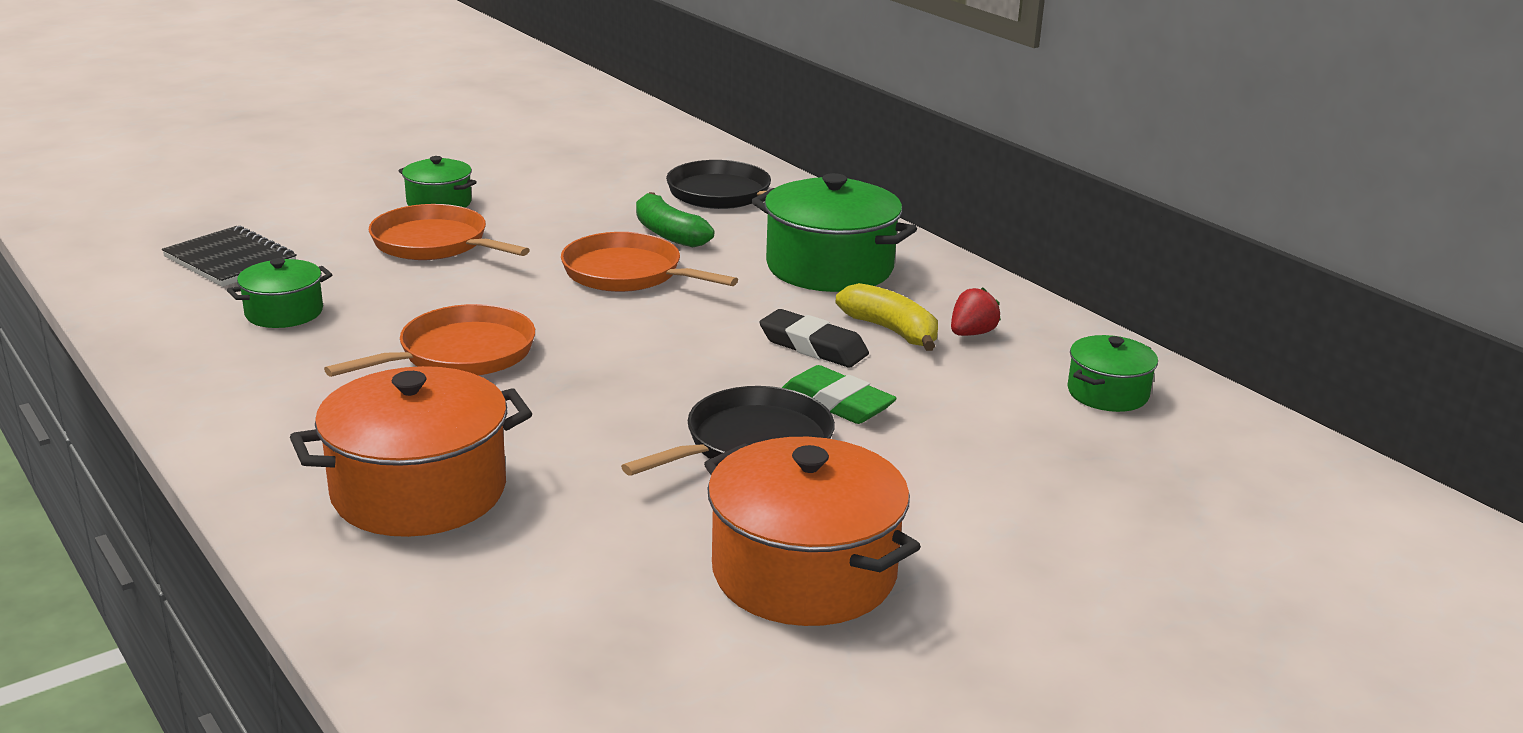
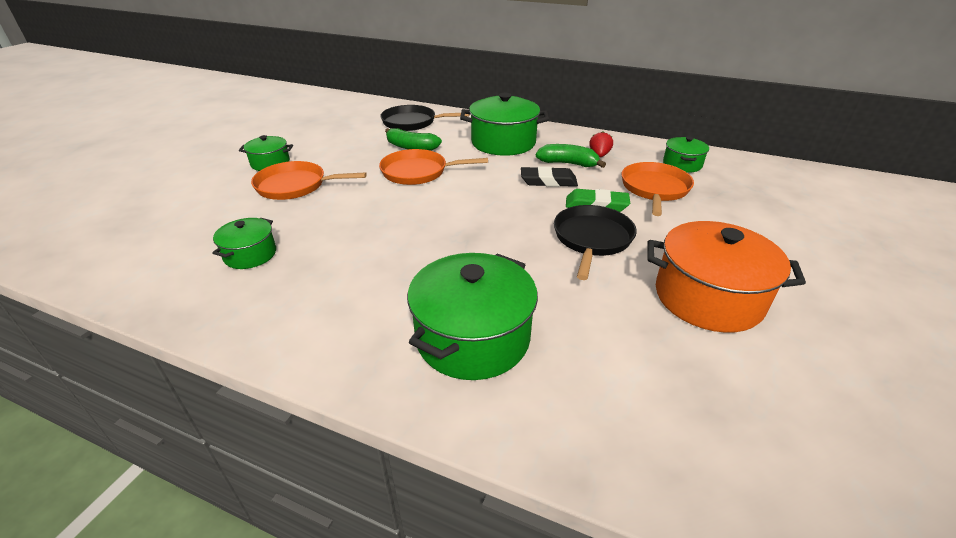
camera: 30 degrees left, 10 degrees up
black notebook [162,226,297,287] -> none
orange pot [290,366,532,537] -> green pot [407,253,538,380]
orange pan [324,304,535,377] -> orange pan moved to [622,162,694,216]
yellow banana [836,283,938,351] -> green banana [536,144,606,168]

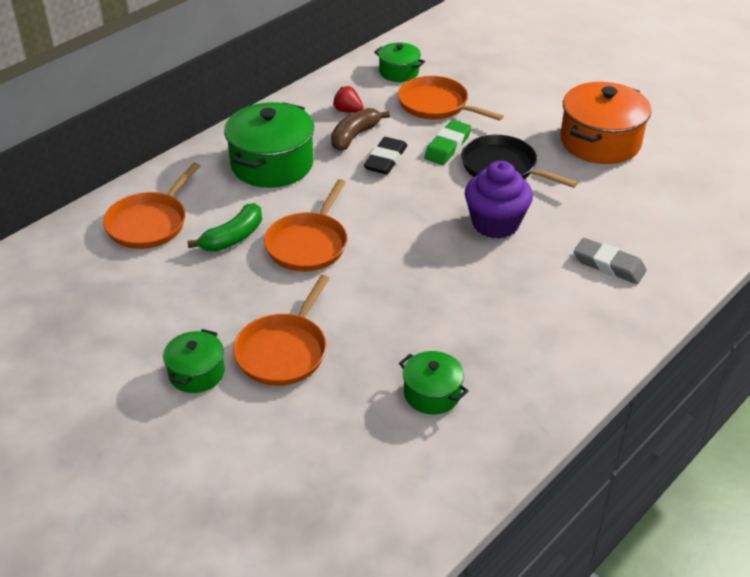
camera: 70 degrees left, 5 degrees up
black pan [380,105,470,131] -> orange pan [103,163,200,249]
green pot [407,253,538,380] -> grey eraser [574,238,647,284]
green banana [536,144,606,168] -> brown banana [331,108,390,151]
none -> purple cupcake [465,161,533,239]

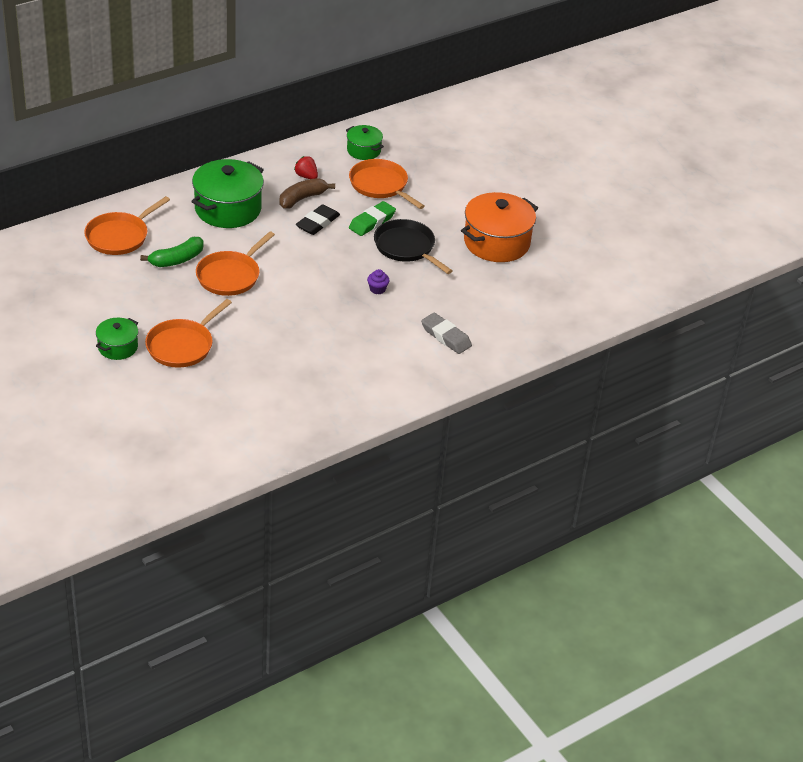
camera: 10 degrees right, 0 degrees up
green pot [399,351,468,415] -> none
purple cupcake [465,161,533,239] -> purple cupcake [367,269,389,294], size x0.42

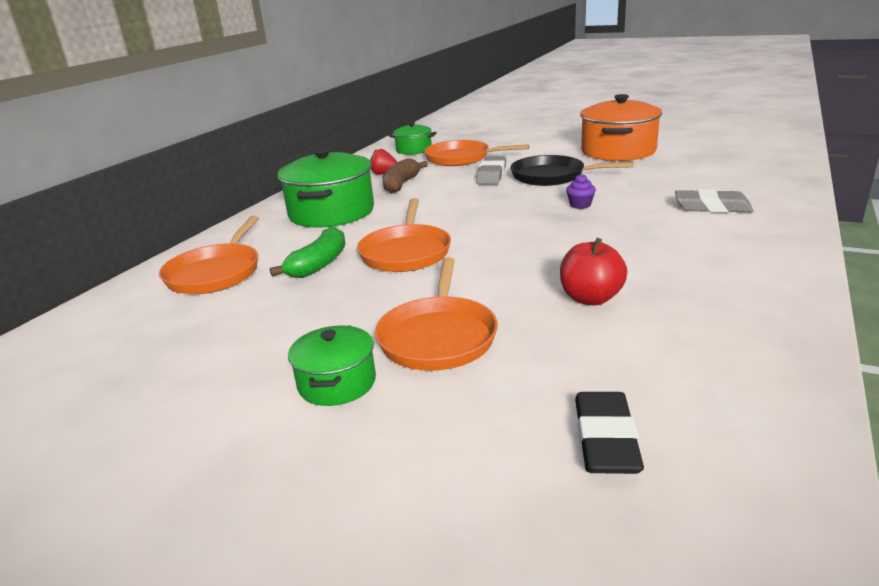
camera: 25 degrees left, 15 degrees down
black eraser [296,204,340,235] -> black eraser moved to [575,392,644,474]
green eraser [349,201,396,236] -> grey eraser [476,156,506,184]
none -> red apple [560,238,627,305]

